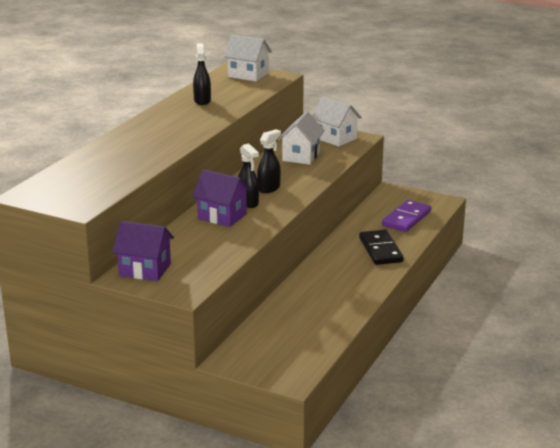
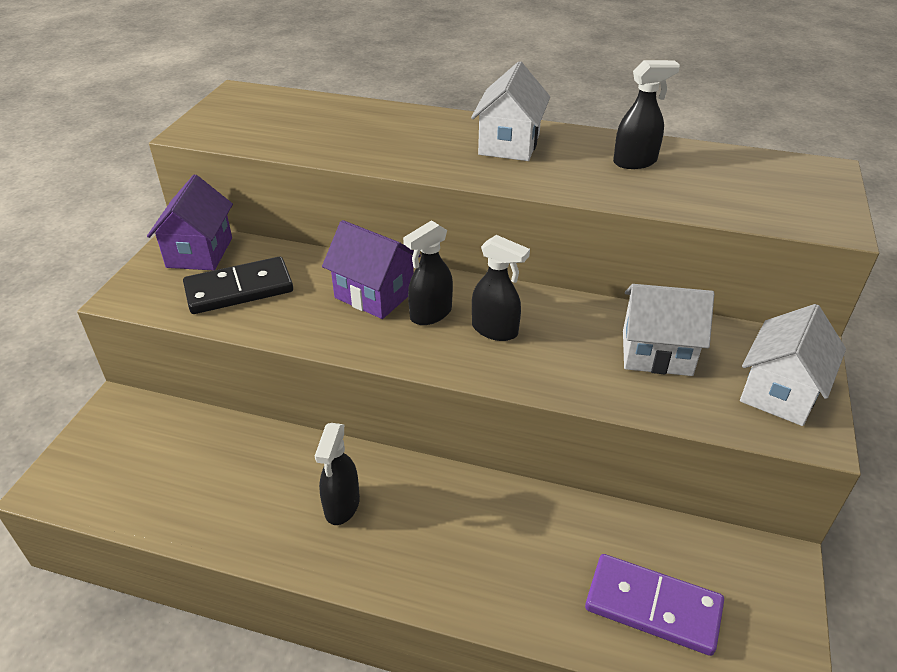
camera: 80 degrees right, 15 degrees up
purple house [192,170,251,227] -> purple house turned 75 degrees counterclockwise [322,220,421,319]
white house [224,35,272,81] -> white house moved to [471,62,550,161]
black domino [359,230,404,265] -> black domino moved to [183,257,293,314]
none -> black spray bottle [315,423,360,525]

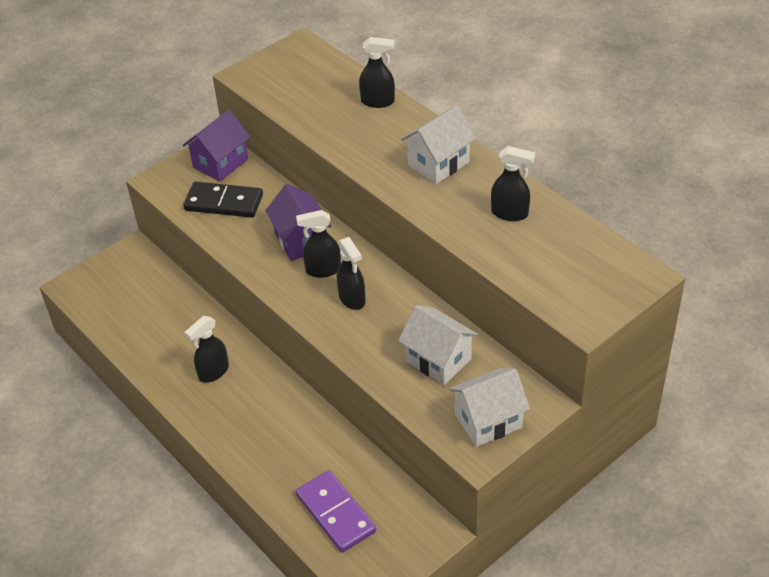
camera: 35 degrees right, 5 degrees up
none -> black spray bottle [359,37,395,108]

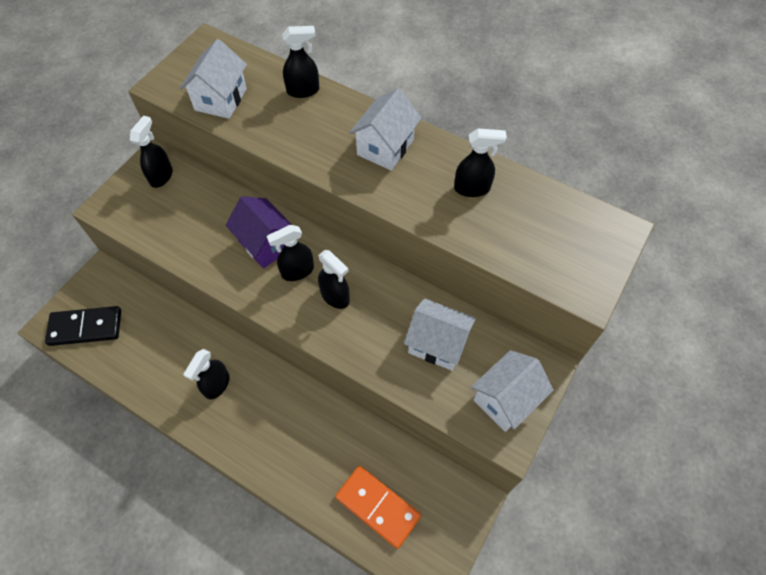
camera: 20 degrees left, 15 degrees up
purple house [183,110,250,182] -> black spray bottle [130,115,173,188]
black domino [183,181,263,218] -> black domino moved to [45,306,121,346]
purple domino [296,470,376,553] -> orange domino [335,466,421,549]
none -> white house [180,39,247,119]

